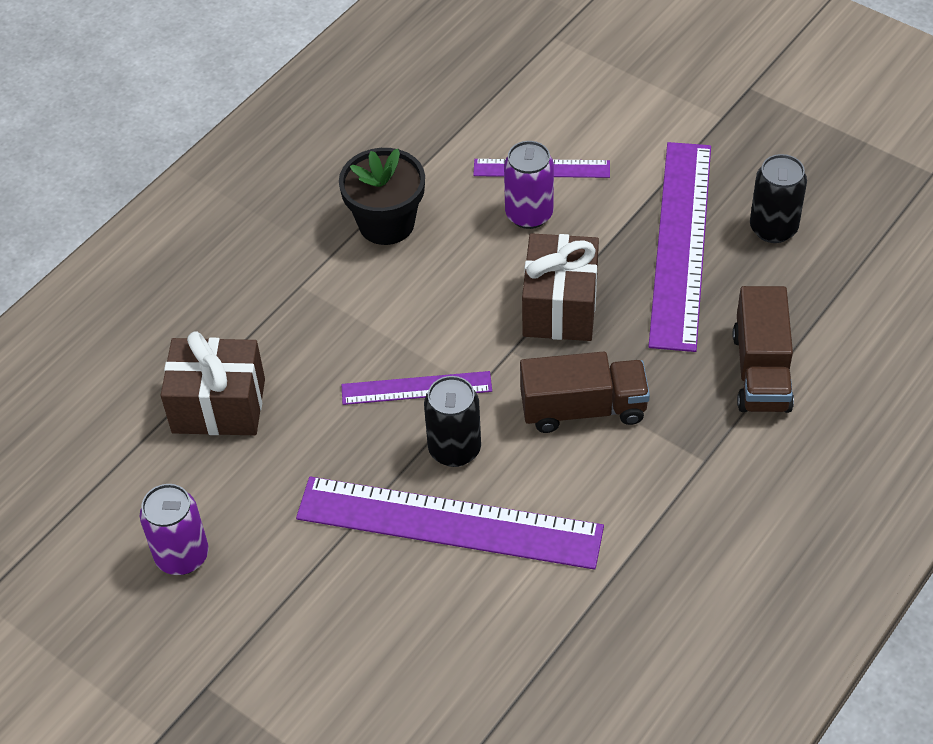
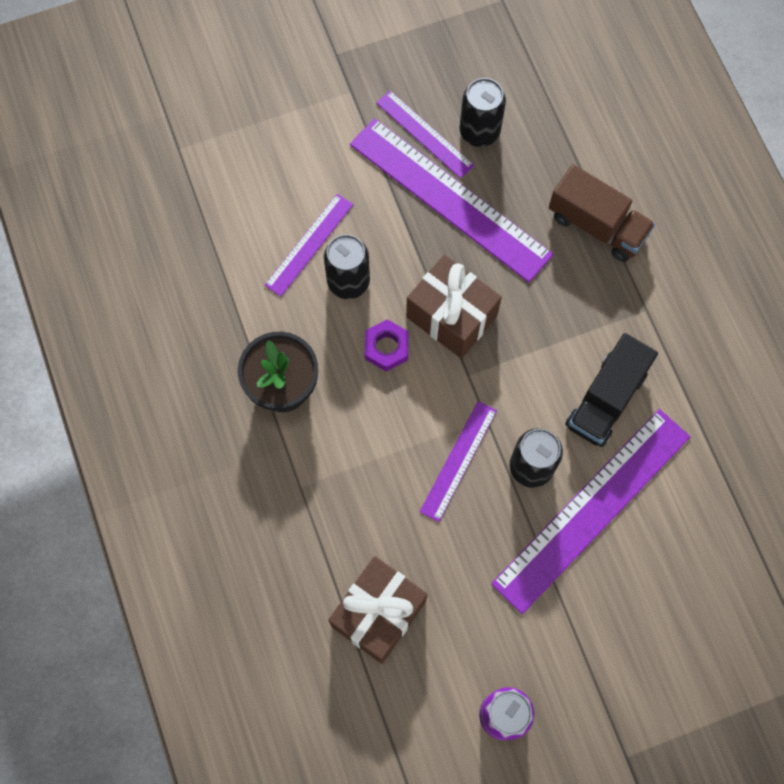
camera: 60 degrees left, 20 degrees up
purple can [504,141,554,229] -> black can [324,234,370,299]
brown truck [520,351,650,433] -> none
none -> purple nut [365,319,409,372]
none -> purple ruler [376,91,474,178]
none -> black truck [565,333,658,447]

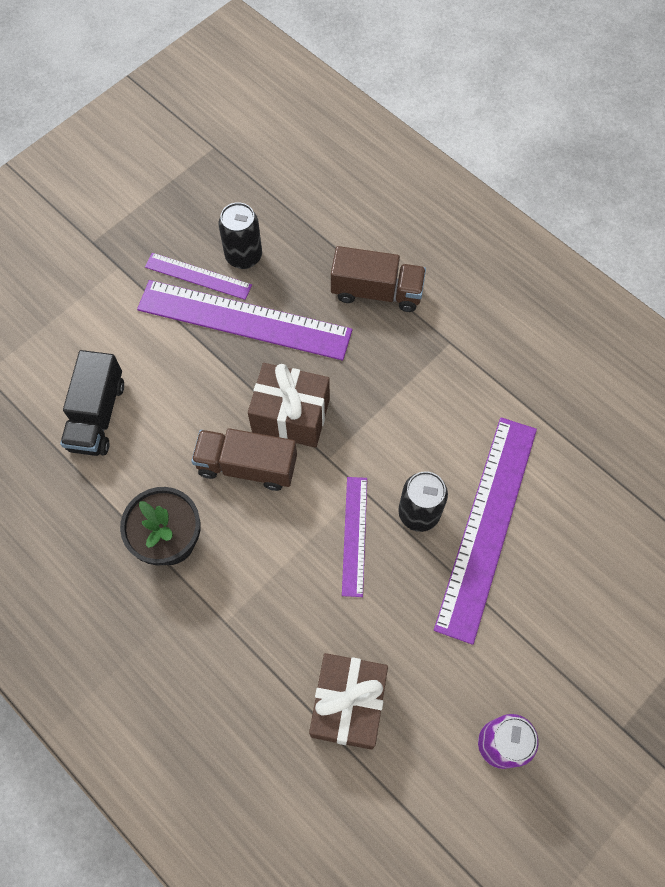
camera: 25 degrees left, 5 degrees down
purple ruler [265,194,353,296] -> none
black can [324,234,370,299] -> none
purple nut [365,319,409,372] -> brown truck [191,428,297,491]
black truck [565,333,658,447] -> black truck moved to [60,350,124,456]

